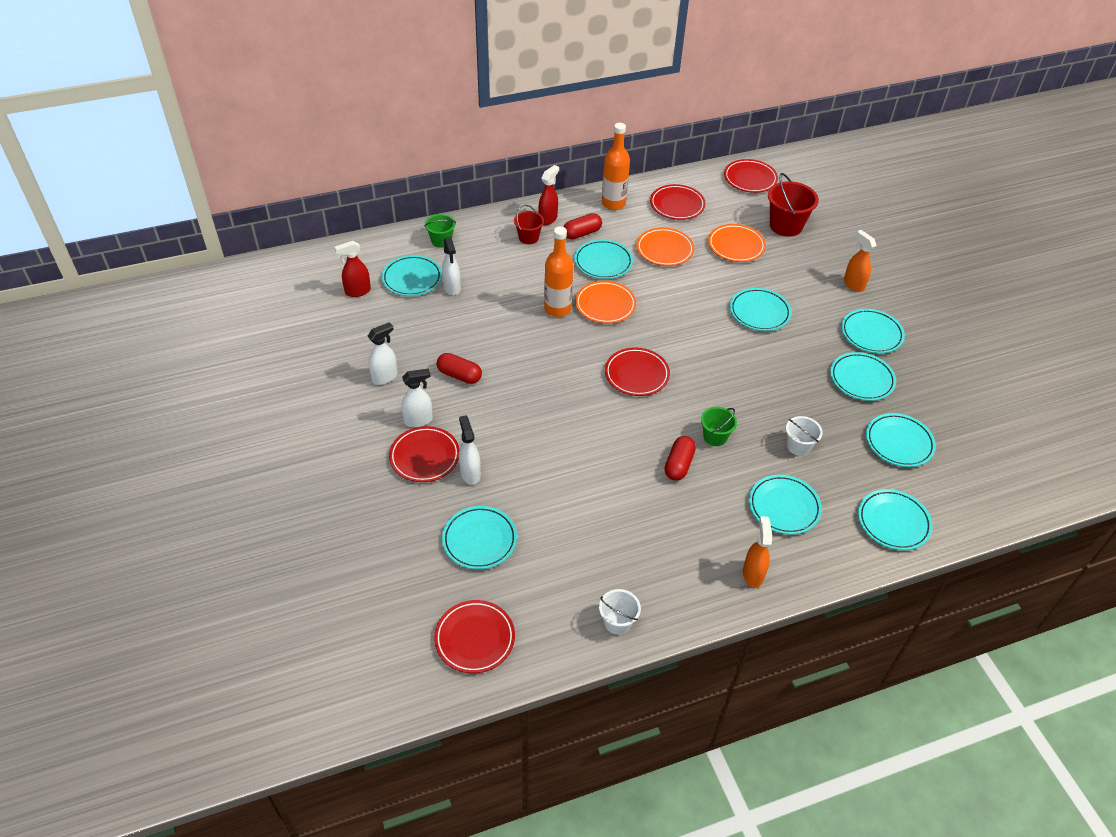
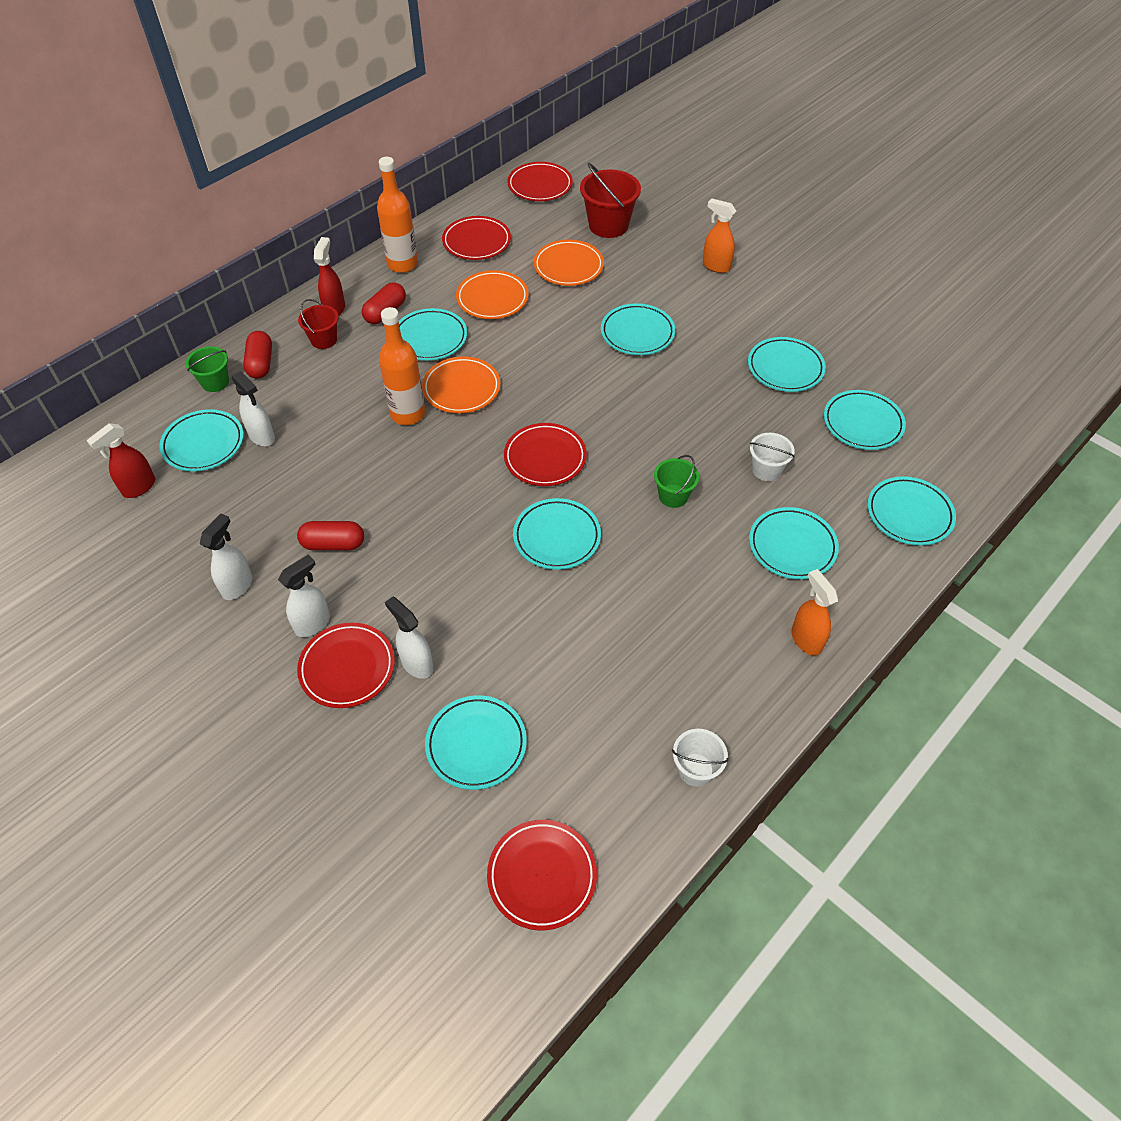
camera: 25 degrees left, 5 degrees up
red capsule [664,436,696,481] -> red capsule moved to [243,331,272,379]
turquoise plate [841,309,905,354] -> turquoise plate moved to [513,498,601,570]

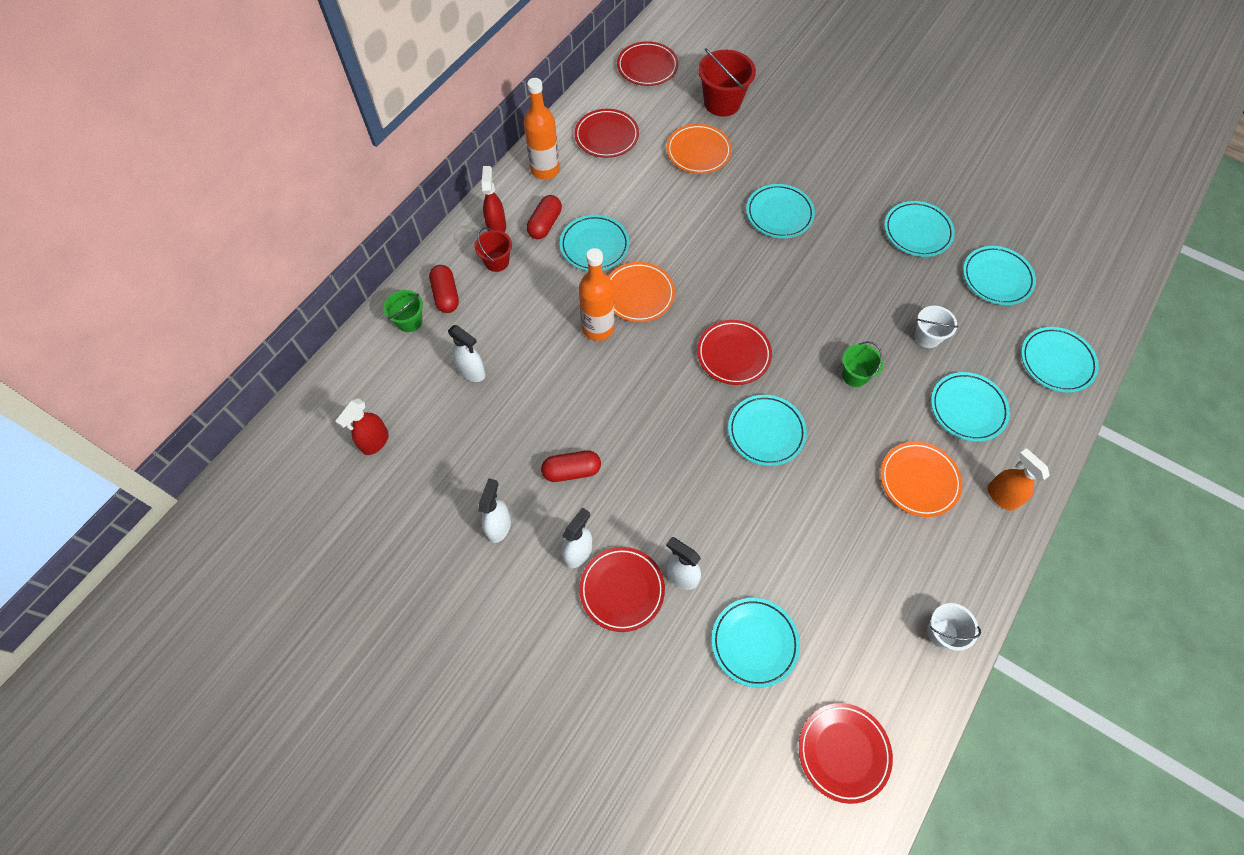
camera: 10 degrees left, 10 degrees up
turquoise plate [160,409,244,472] -> none
orange plate [456,270,529,319] -> orange plate moved to [880,441,962,517]
orange spray bottle [703,198,736,273] -> none

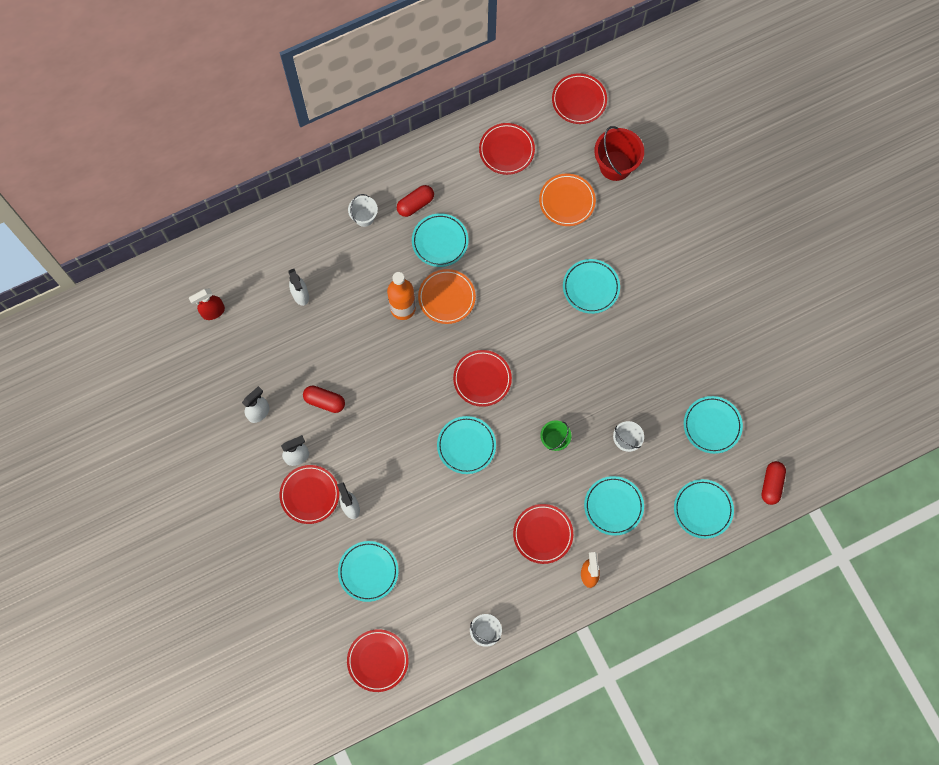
camera: 30 degrees right, 10 degrees up
green bucket [383,290,423,332] -> none
red capsule [429,265,459,313] -> red capsule moved to [762,461,786,505]
red bucket [474,227,512,272] -> white bucket [348,194,378,227]
red spray bottle [482,166,506,233] -> none
orange bottle [524,78,560,180] -> none
orange plate [880,441,962,517] -> red plate [513,504,573,564]
turquoise plate [884,201,955,257] -> none

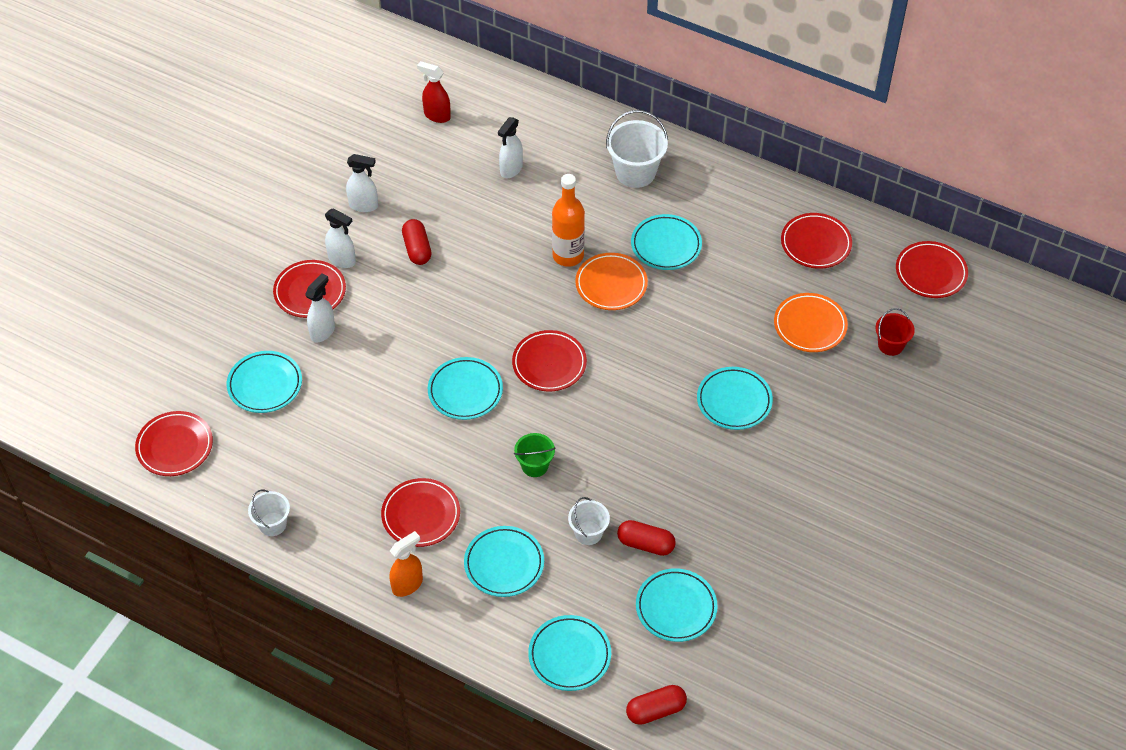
camera: 55 degrees right, 20 degrees down
white bucket [348,194,378,227] -> white bucket [606,110,668,188], size x1.68
red capsule [397,185,434,217] -> red capsule moved to [617,520,676,556]
red bucket [594,126,644,181] -> red bucket [875,308,915,356], size x0.60

